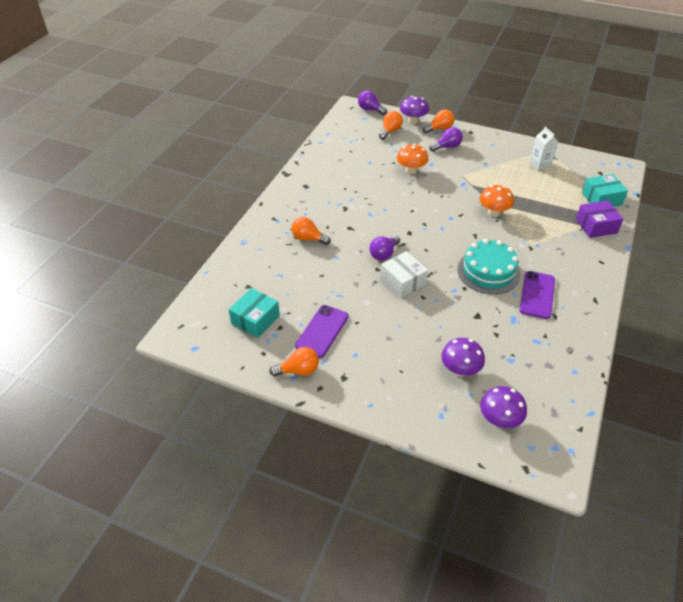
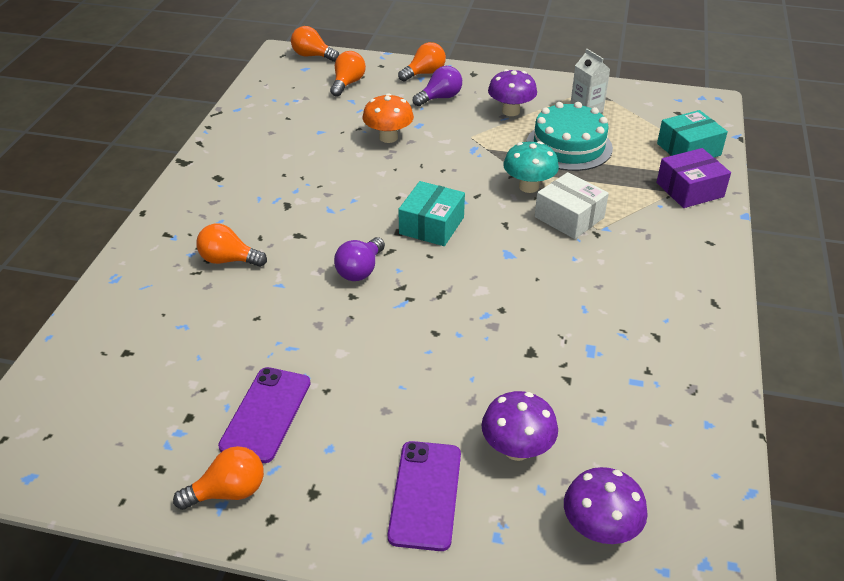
camera: 10 degrees left, 5 degrees down
turquoise box [229,288,280,338] -> turquoise box moved to [398,181,465,246]
purple light bulb [358,90,387,115] -> orange light bulb [291,26,339,62]
white box [380,251,428,298] -> white box moved to [535,172,609,239]
purple mushroom [400,96,429,124] -> purple mushroom moved to [488,69,537,116]
turquoise cake [458,239,520,294] -> turquoise cake moved to [526,102,613,171]
orange mushroom [479,185,514,217] -> turquoise mushroom [503,141,559,193]
purple phone [520,271,555,319] -> purple phone moved to [388,441,461,551]

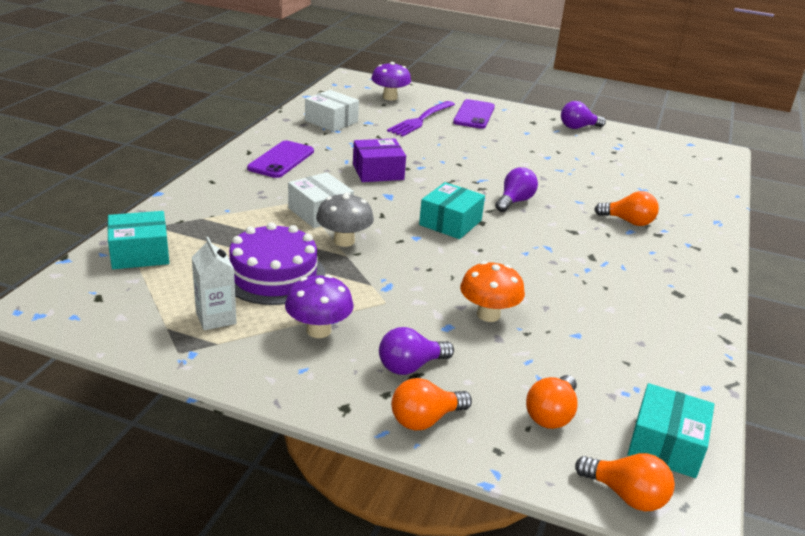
camera: 175 degrees left, 10 degrees down
orange light bulb [173,446,264,510] -> purple light bulb [561,101,606,129]
purple phone [218,367,311,463] -> purple phone moved to [247,140,314,178]
purple mushroom [482,391,558,461] -> purple fork [387,101,455,137]
turquoise mushroom [503,141,559,193] -> grey mushroom [316,192,374,247]
turquoise cake [526,102,613,171] -> purple cake [229,222,326,305]
purple box [656,148,731,208] -> purple box moved to [353,138,406,182]
none -> white box [305,90,359,132]
none -> turquoise box [628,383,714,478]

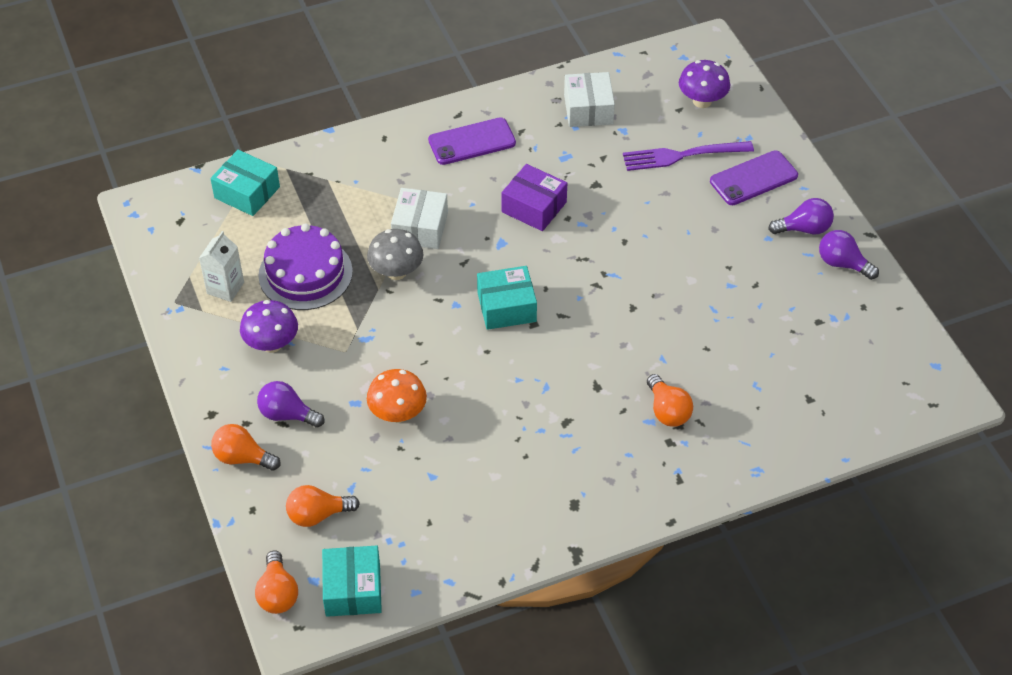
camera: 50 degrees right, 20 degrees up
purple light bulb [495,167,538,212] -> purple light bulb moved to [768,198,834,235]
turquoise box [628,383,714,478] -> turquoise box turned 75 degrees counterclockwise [322,546,382,617]

